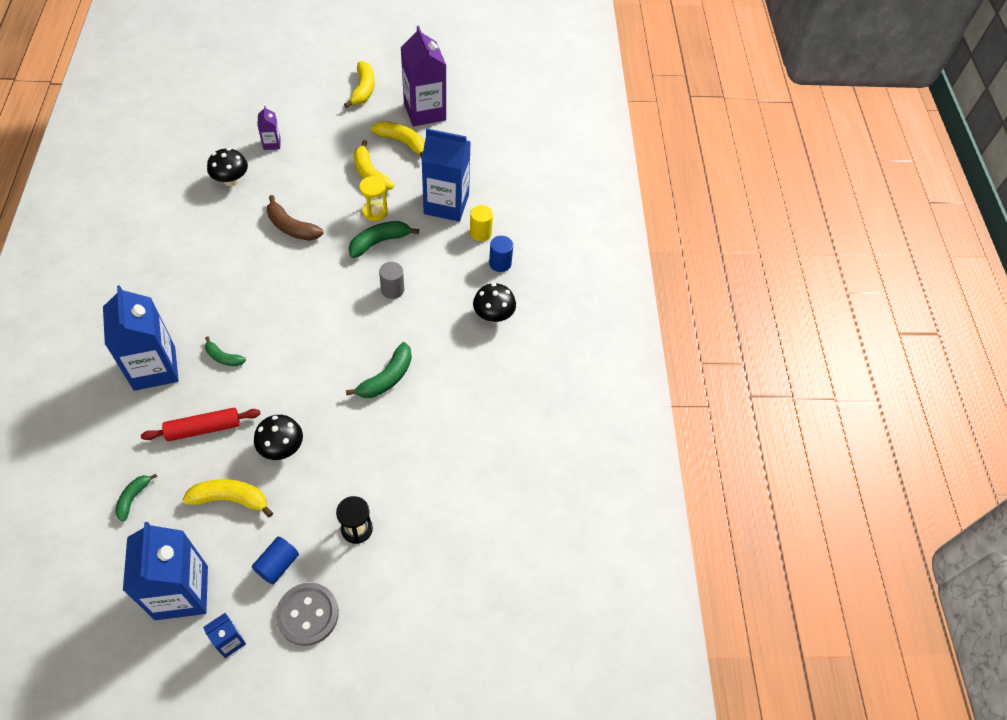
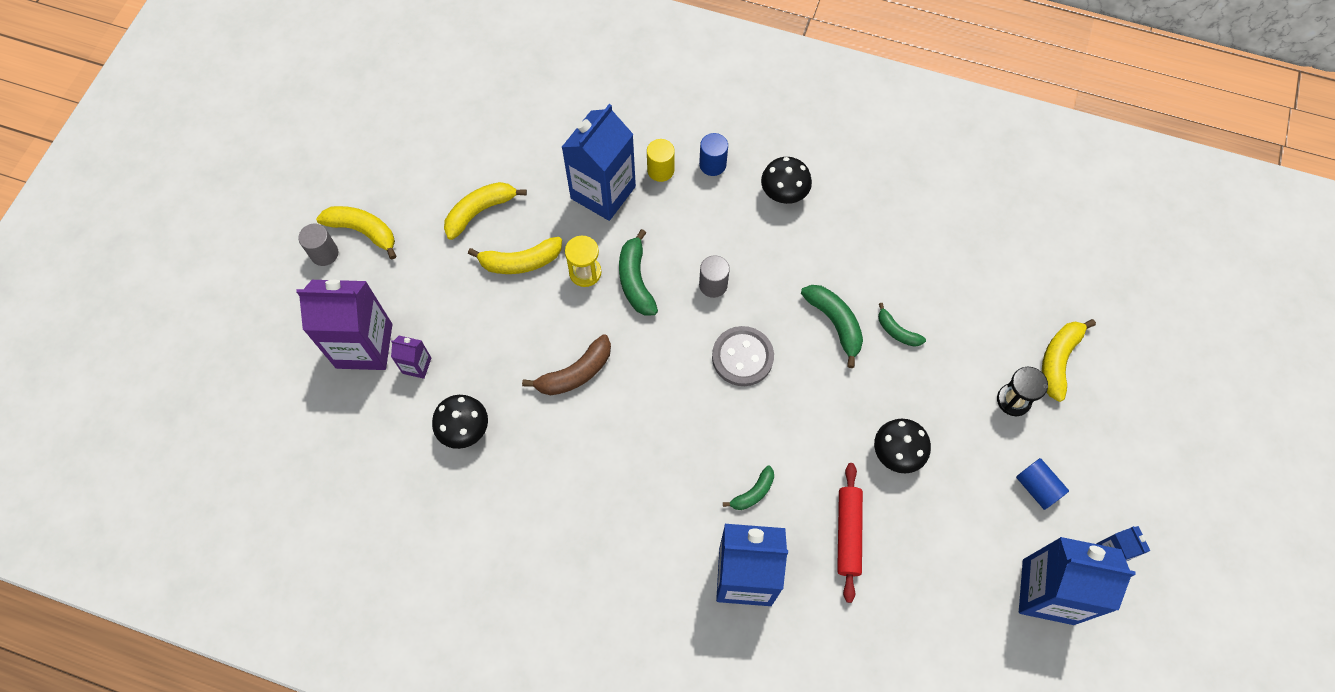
camera: 65 degrees left, 10 degrees up
green banana [115,474,157,522] -> green banana moved to [878,303,926,347]
yellow banana [183,479,273,517] -> yellow banana moved to [1042,319,1096,402]
grey button [276,583,339,646] -> grey button moved to [712,326,774,386]
purple carton [401,26,446,126] -> purple carton moved to [296,280,393,370]
none -> grey cylinder [298,224,338,266]

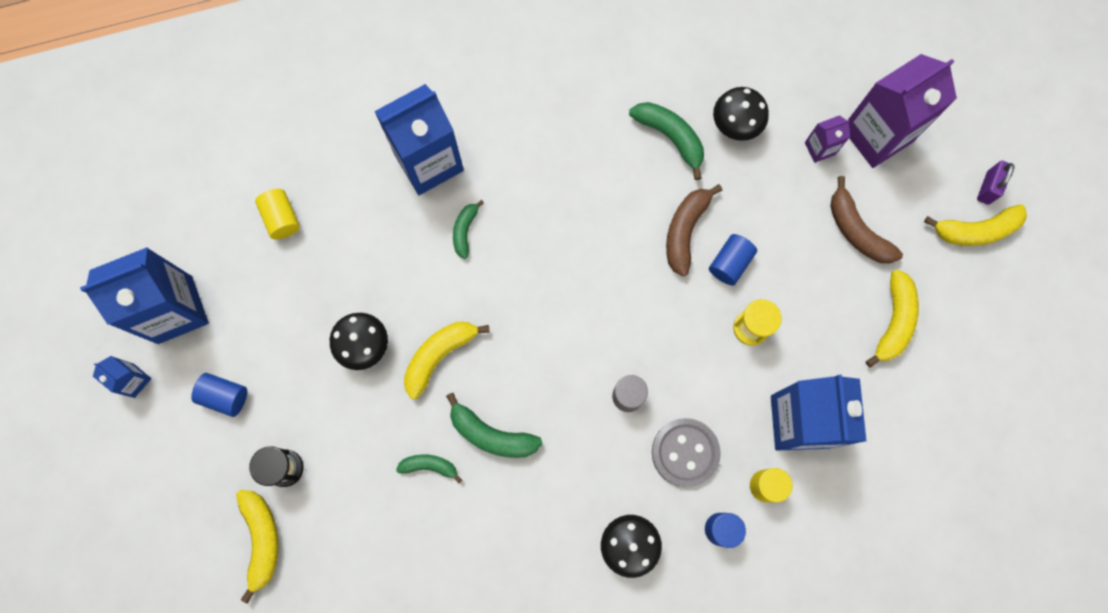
camera: 145 degrees right, 10 degrees up
grey cylinder [298,224,338,266] -> purple padlock [977,161,1014,205]
yellow banana [468,237,562,274] -> yellow banana moved to [404,322,490,399]
green banana [619,229,658,316] -> green banana moved to [629,102,704,180]
grey button [712,326,774,386] -> grey button moved to [652,418,721,487]
red rolling pin [837,463,863,603] -> none
none -> yellow cylinder [255,189,300,239]
none -> blue cylinder [709,234,757,285]
none -> brown banana [830,176,903,263]

